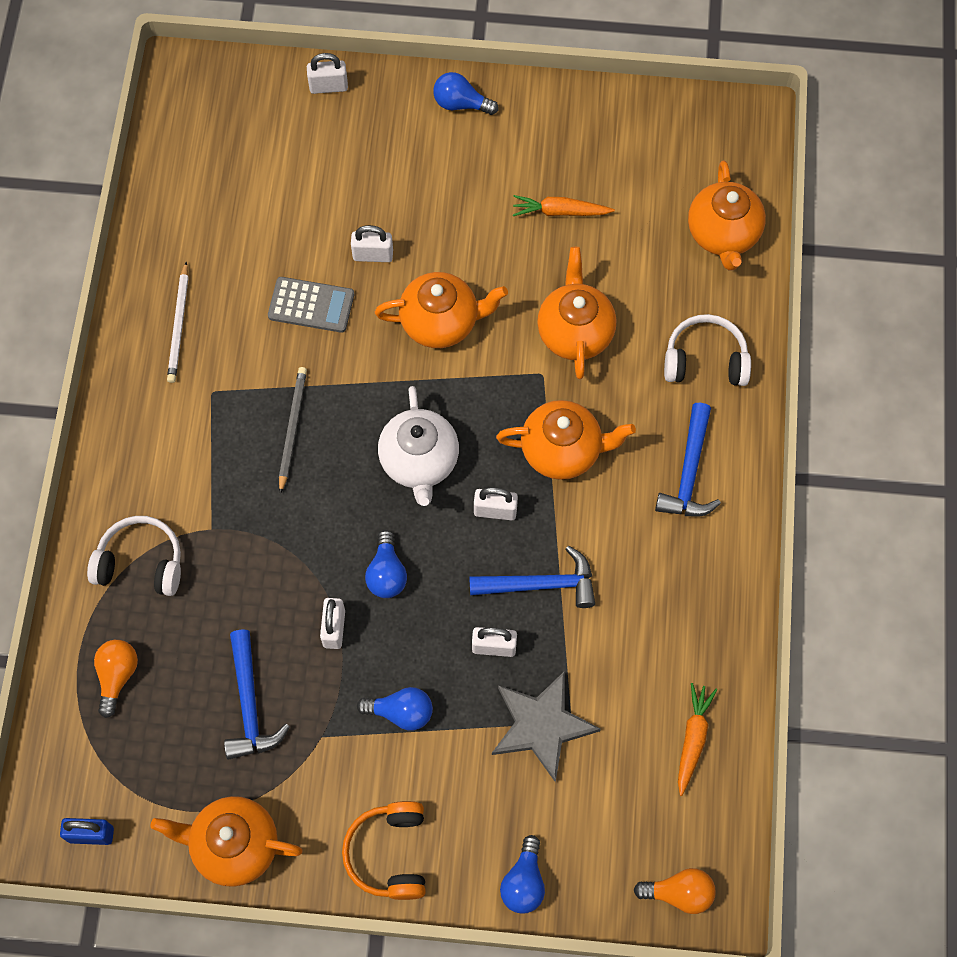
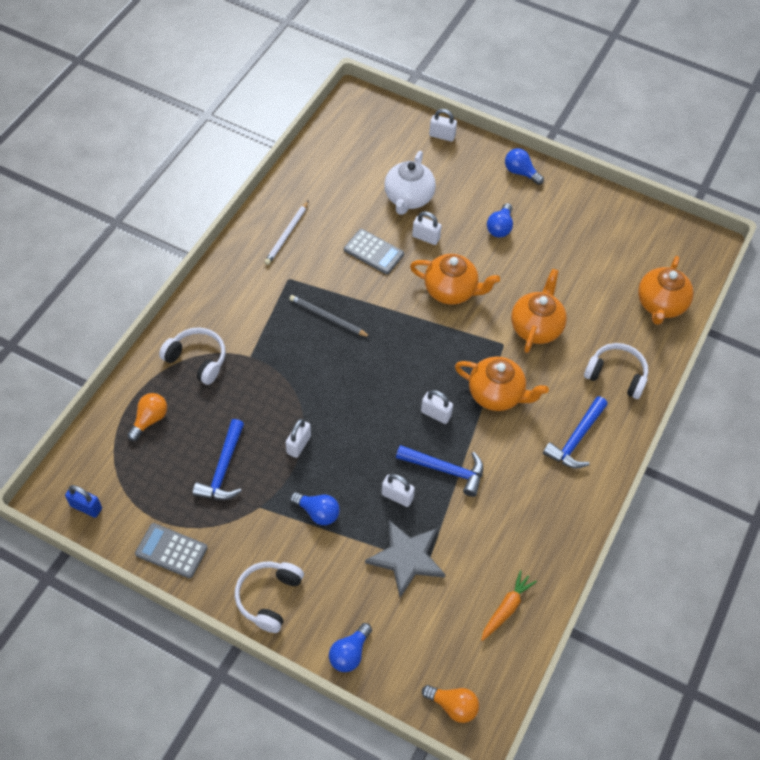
camera: 20 degrees right, 10 degrees down
orange teapot [150,796,303,887] -> grey calculator [135,523,208,578]
grey pencil [279,367,307,494] -> grey pencil turned 90 degrees counterclockwise [289,295,370,337]
orange headphones [342,801,426,900] -> white headphones [235,562,304,633]
blue light bulb [365,530,407,598] -> blue light bulb moved to [487,203,513,237]
white teapot [378,386,459,506] -> white teapot moved to [384,151,436,215]
orange carrot [513,195,615,216] -> none

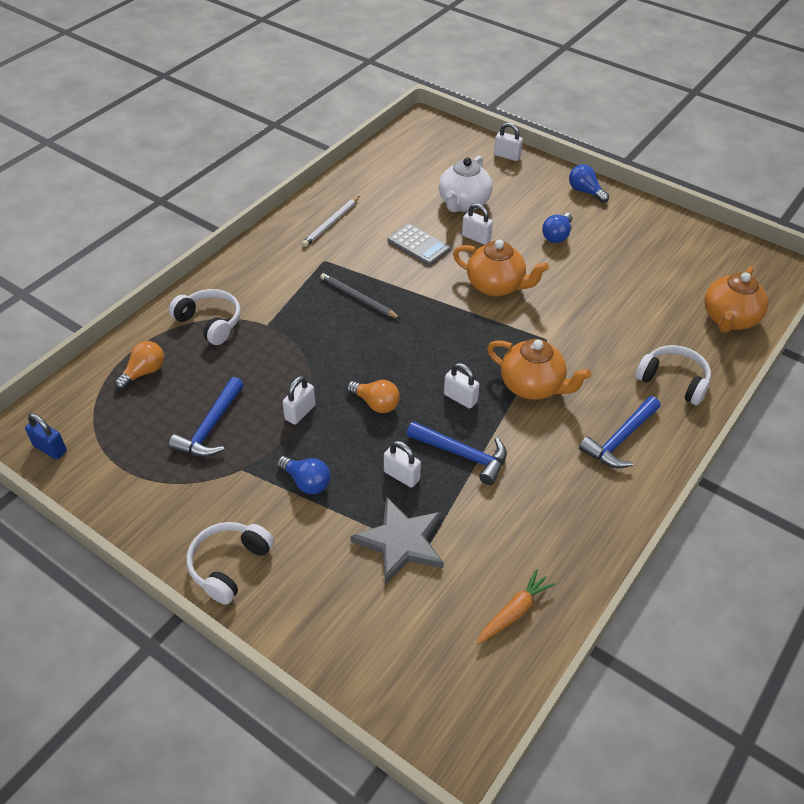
camera: 10 degrees right, 10 degrees down
grey calculator [135,523,208,578] -> none
blue light bulb [329,623,372,672] -> none
orange light bulb [422,685,479,723] -> orange light bulb moved to [347,380,400,413]
orange teapot [511,269,567,353] -> none

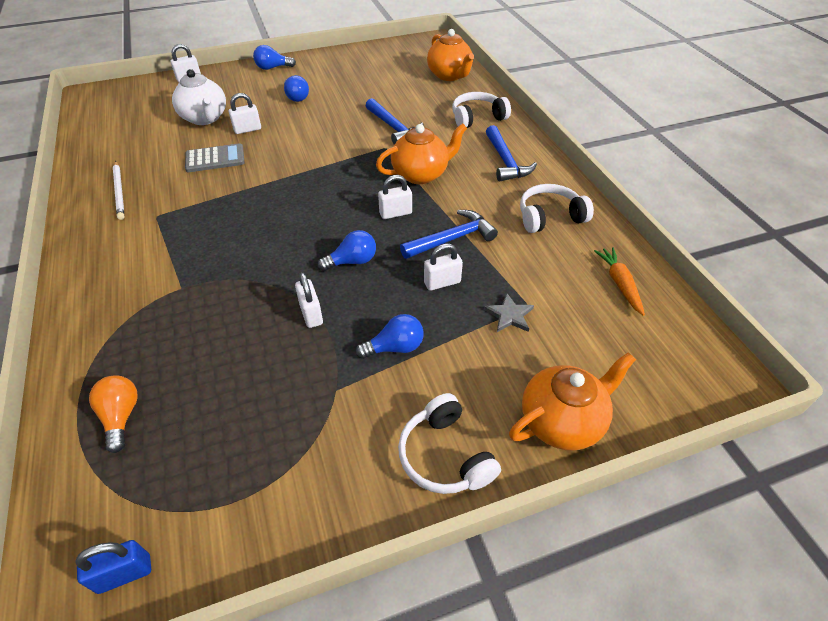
camera: 55 degrees left, 0 degrees up
white headphones [169,289,241,345] -> white headphones moved to [520,184,594,233]
blue hammer [169,377,244,457] -> blue hammer moved to [366,98,423,145]
grey pencil [320,273,401,319] -> none
orange light bulb [347,380,400,413] -> blue light bulb [318,230,376,271]
grey star [350,496,444,584] -> grey star [484,293,534,332], size x0.53
orange teapot [453,240,549,296] -> orange teapot moved to [509,352,636,451]

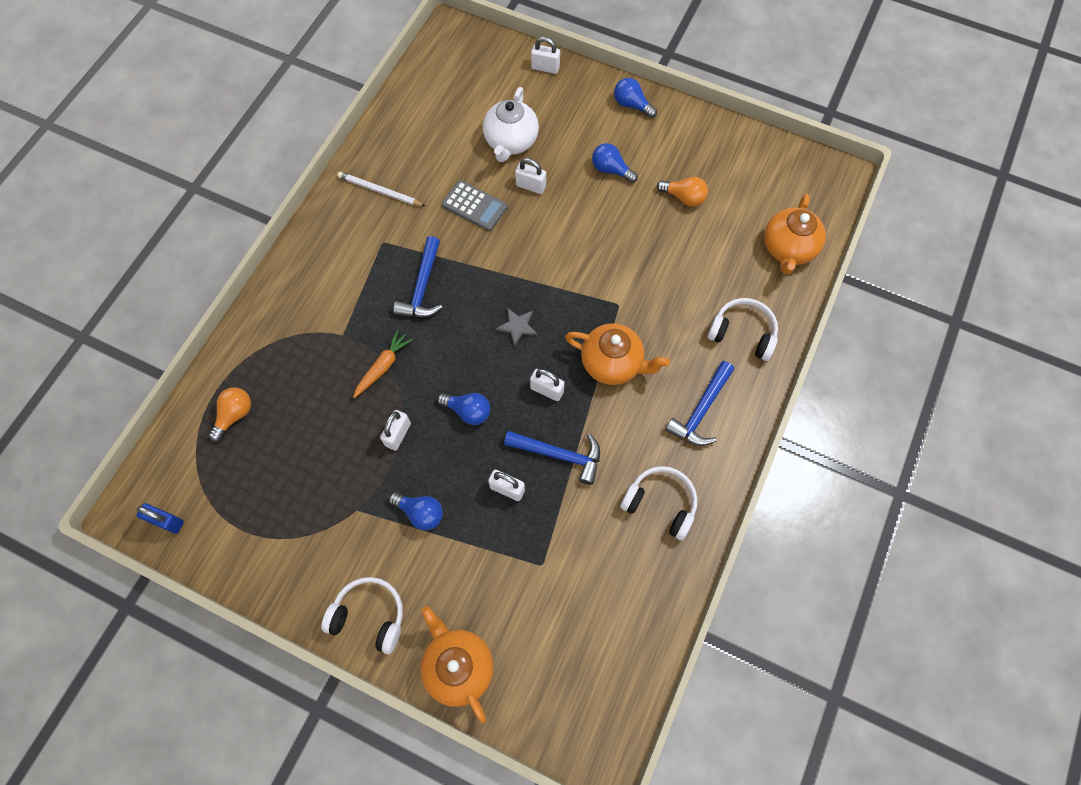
camera: 45 degrees right, 20 degrees up
white pencil [113,161,125,220] -> white pencil turned 90 degrees clockwise [337,172,425,206]
blue light bulb [284,75,309,102] -> blue light bulb turned 105 degrees clockwise [592,143,638,183]
blue hammer [366,98,423,145] -> blue hammer moved to [393,236,443,317]
white headphones [398,393,501,494] -> white headphones turned 90 degrees clockwise [321,577,403,654]
grey star [484,293,534,332] -> grey star moved to [496,308,538,347]
orange teapot [509,352,636,451] -> orange teapot turned 135 degrees counterclockwise [420,606,494,723]
orange carrot [594,247,645,316] -> orange carrot moved to [353,330,413,398]
none -> orange light bulb [657,177,708,207]

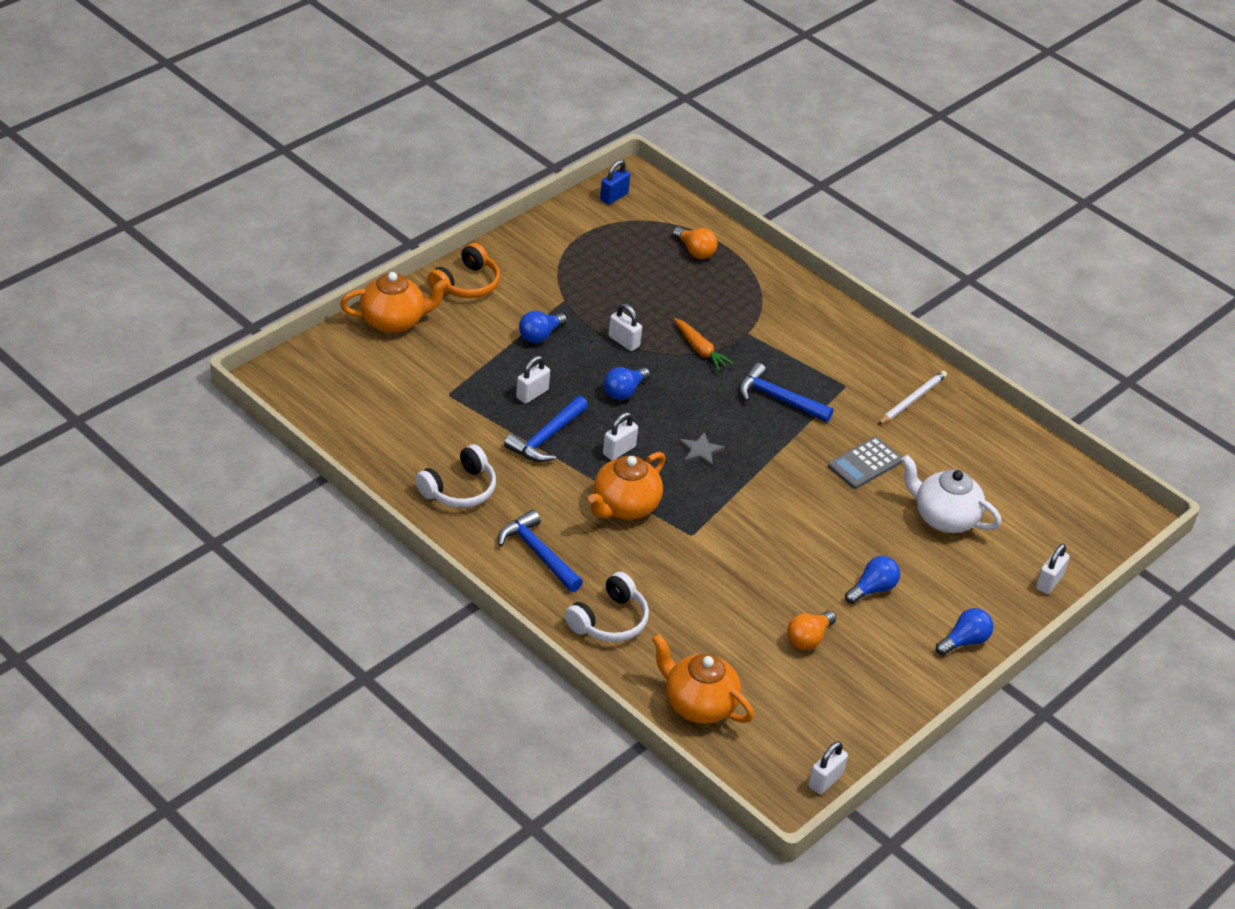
camera: 105 degrees right, 25 degrees down
white headphones [321,577,403,654] -> orange headphones [427,243,500,298]
white padlock [515,158,546,194] -> white padlock moved to [808,741,848,794]

